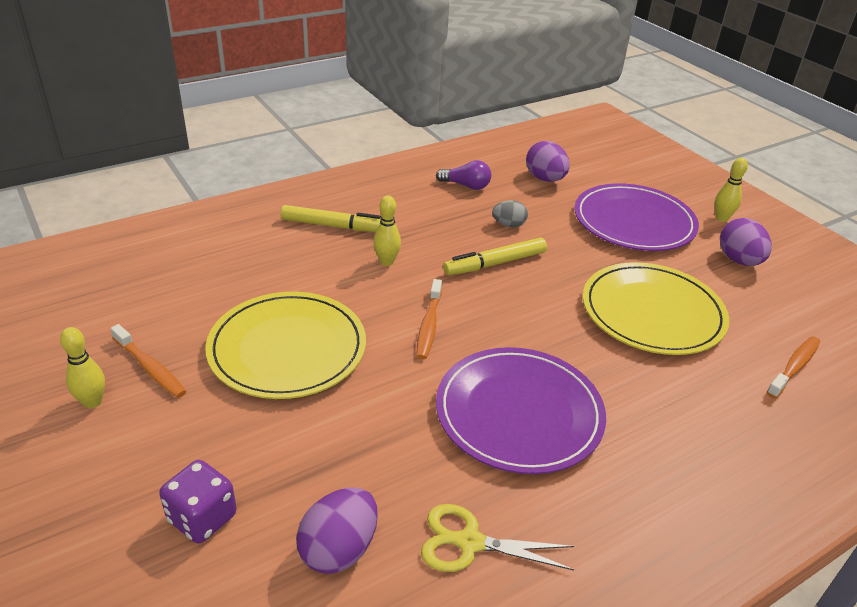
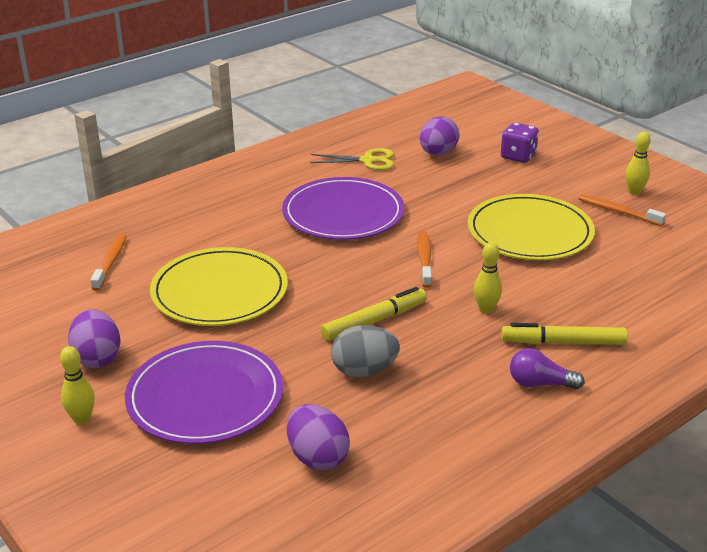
camera: 175 degrees right, 5 degrees down
purple light bulb [436,160,491,190] -> purple light bulb moved to [510,348,585,389]
grey egg [492,200,528,227] -> grey egg [331,325,400,377], size x1.57
orange toothbrush [766,336,820,399] -> orange toothbrush turned 150 degrees clockwise [90,234,127,291]

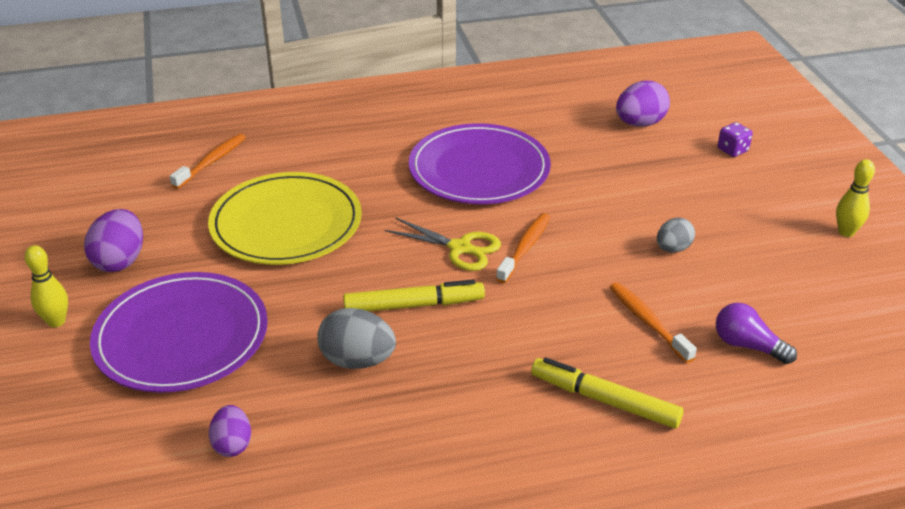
camera: 25 degrees right, 5 degrees up
purple egg [287,404,350,470] -> purple egg [209,405,251,457], size x0.64
yellow scissors [310,148,394,171] -> yellow scissors moved to [385,217,501,271]
yellow plate [468,194,595,260] -> grey egg [657,218,695,253]
yellow bowling pin [474,242,502,314] -> none
purple dice [501,123,539,163] -> purple dice [718,122,753,157], size x0.66
purple light bulb [510,348,585,389] -> purple light bulb moved to [716,303,797,364]
orange toothbrush [578,194,666,226] -> orange toothbrush moved to [610,282,697,363]

